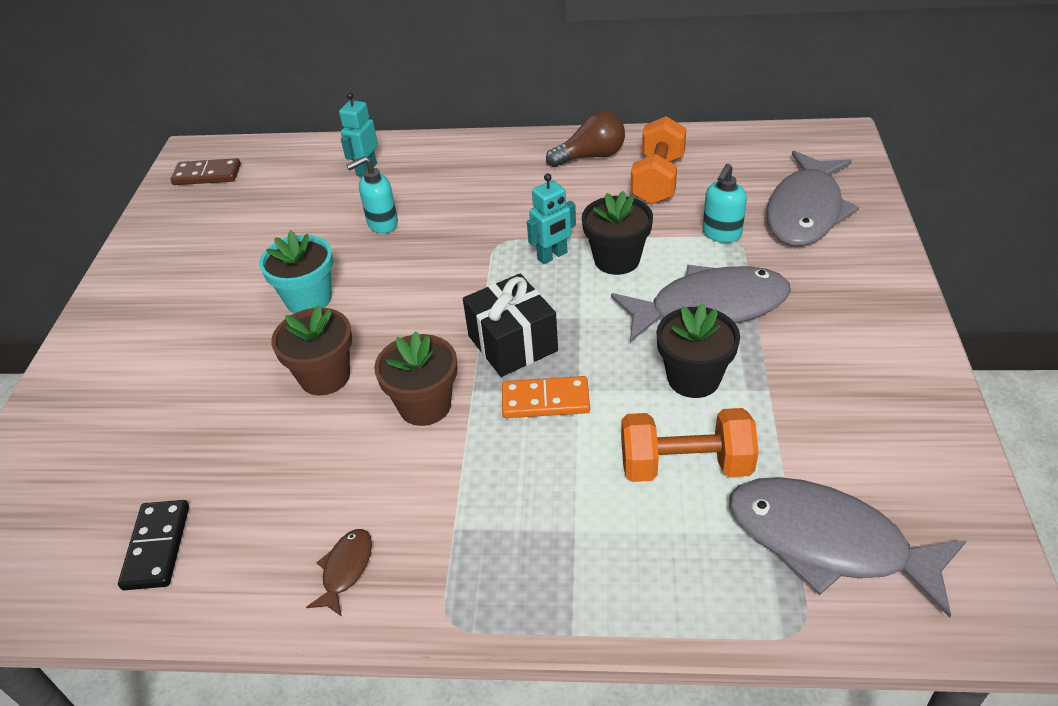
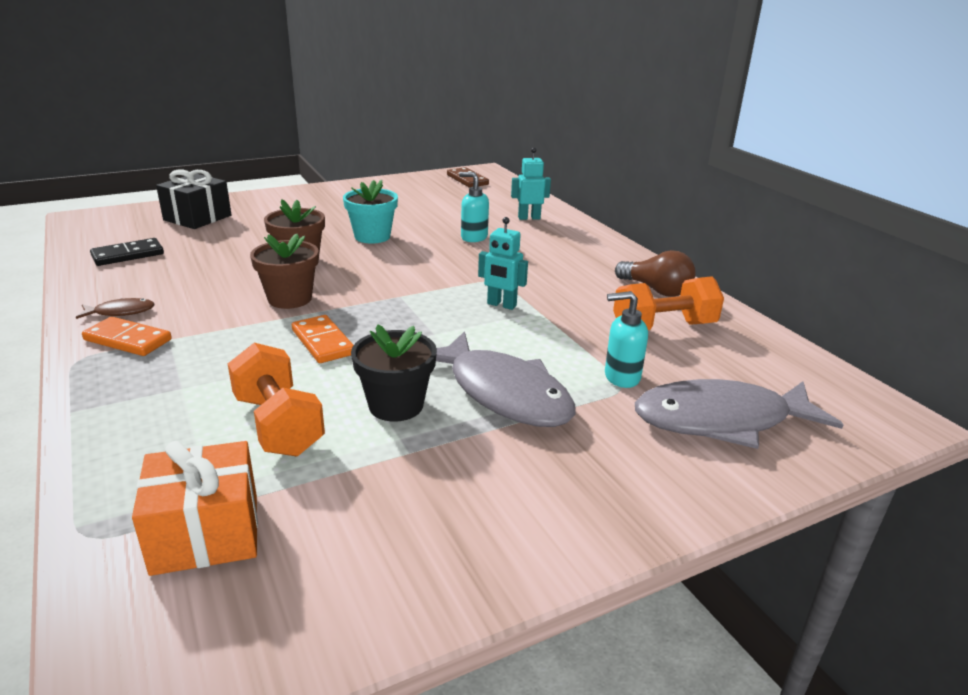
camera: 55 degrees right, 15 degrees down
black gift [463,274,558,377] -> black gift moved to [156,169,231,229]
black flower pot [582,191,653,275] -> none
grey fish [729,477,967,618] -> orange gift [132,441,258,576]
none -> orange domino [82,317,172,356]

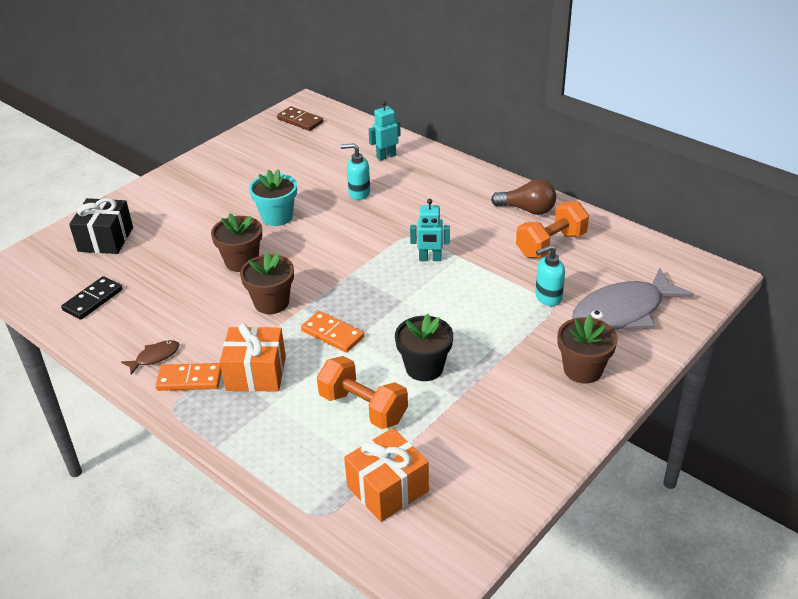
camera: 20 degrees left, 10 degrees up
grey fish [436,331,576,427] -> none
none -> orange gift [220,324,286,392]
none -> brown flower pot [558,315,618,384]

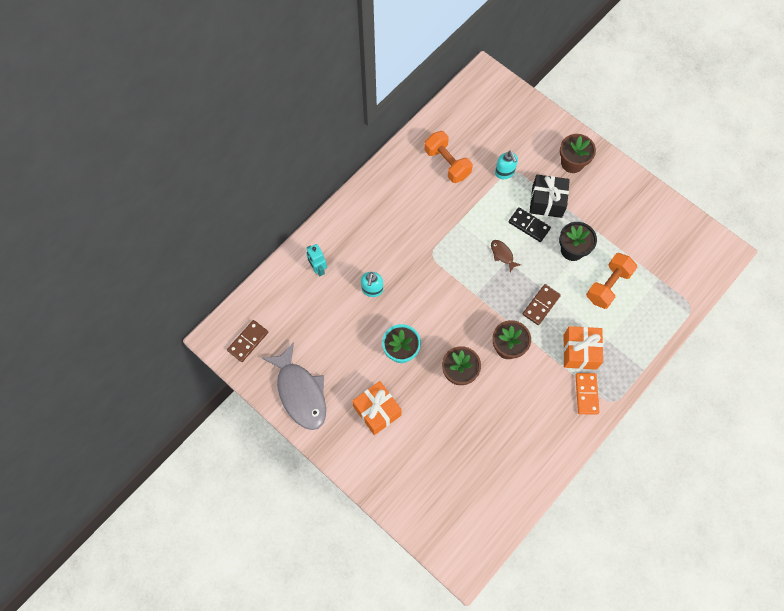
camera: 90 degrees left, 30 degrees up
black domino [61,276,123,320] -> black domino moved to [509,207,551,242]
black gift [69,198,133,254] -> black gift moved to [529,175,570,218]
brown fish [121,340,179,375] -> brown fish moved to [491,240,521,272]
orange domino [301,311,364,353] -> brown domino [523,284,561,325]
orange gift [344,428,429,522] -> orange gift moved to [352,381,402,435]
turquoise robot [410,199,450,261] -> none
brown light bulb [491,179,556,215] -> none
grey fish [572,268,694,330] -> grey fish moved to [262,342,326,430]

